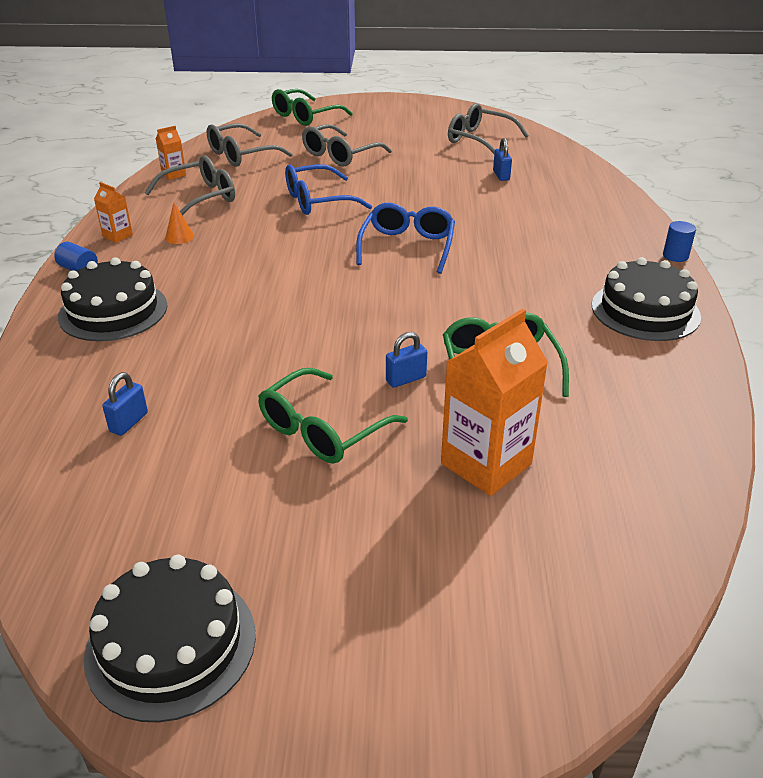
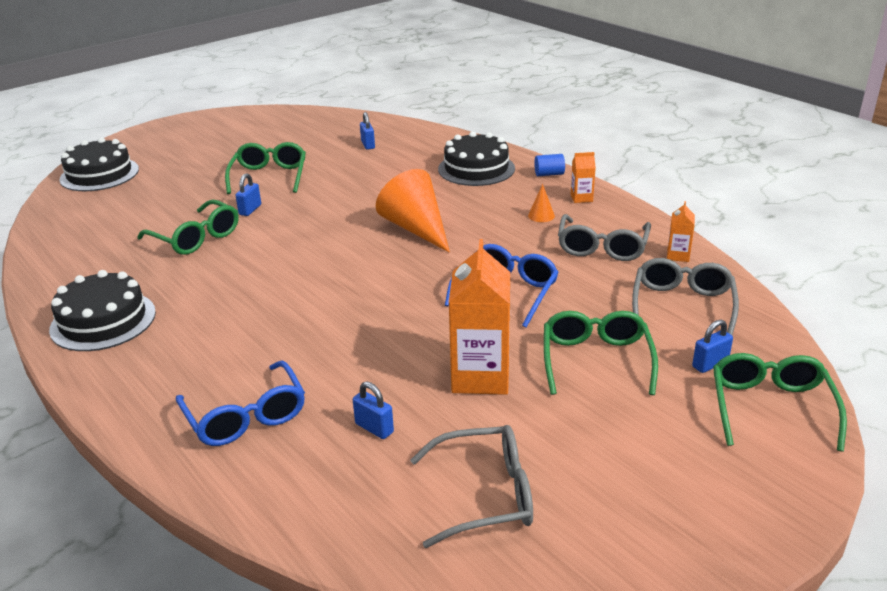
camera: 140 degrees right, 5 degrees down
black cake [84,555,256,722] -> black cake moved to [59,137,139,191]
grey glasses [302,124,392,167] -> green glasses [544,311,658,395]
blue glasses [356,203,455,274] -> blue glasses moved to [176,361,305,446]
orange carton [441,309,548,496] -> orange carton moved to [449,239,510,395]
blue cylinder [663,221,696,262] -> none
none -> orange cone [376,169,450,253]
none -> blue padlock [692,320,733,373]

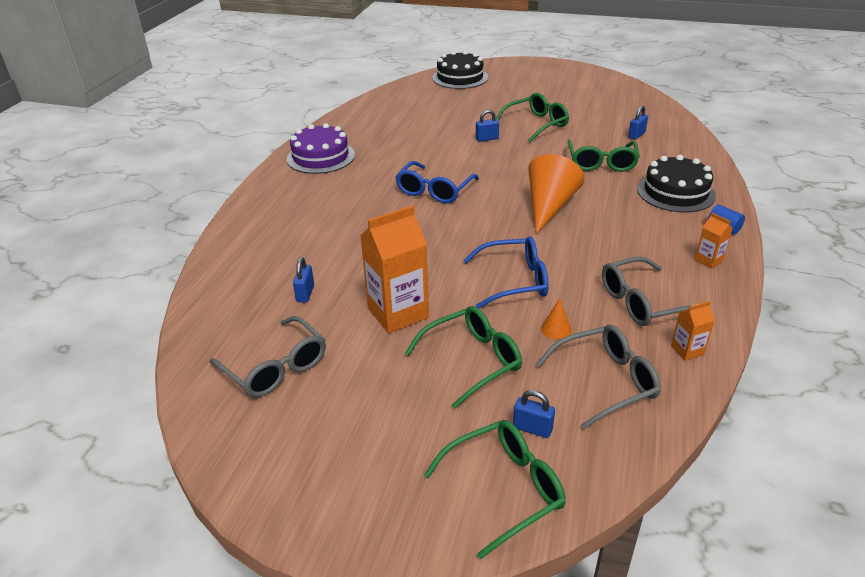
camera: 55 degrees right, 5 degrees up
black cake [49,270,156,351] -> purple cake [287,123,355,174]
green glasses [137,200,239,255] -> green glasses moved to [567,140,640,172]
blue glasses [176,361,305,446] -> blue glasses moved to [396,161,479,203]
orange cone [528,184,555,222] -> orange cone moved to [541,298,572,340]

